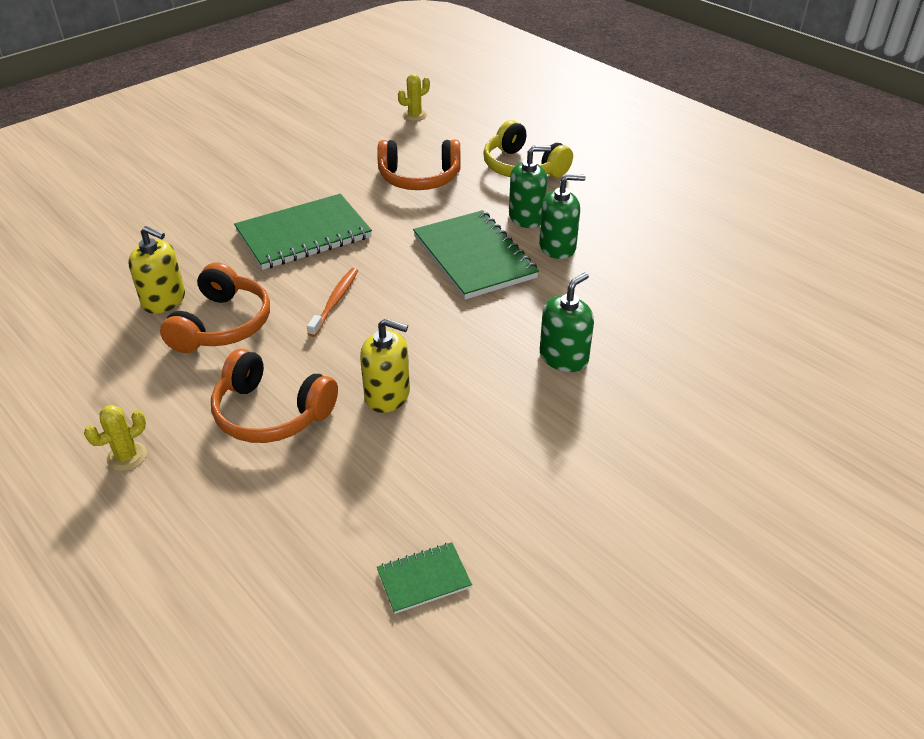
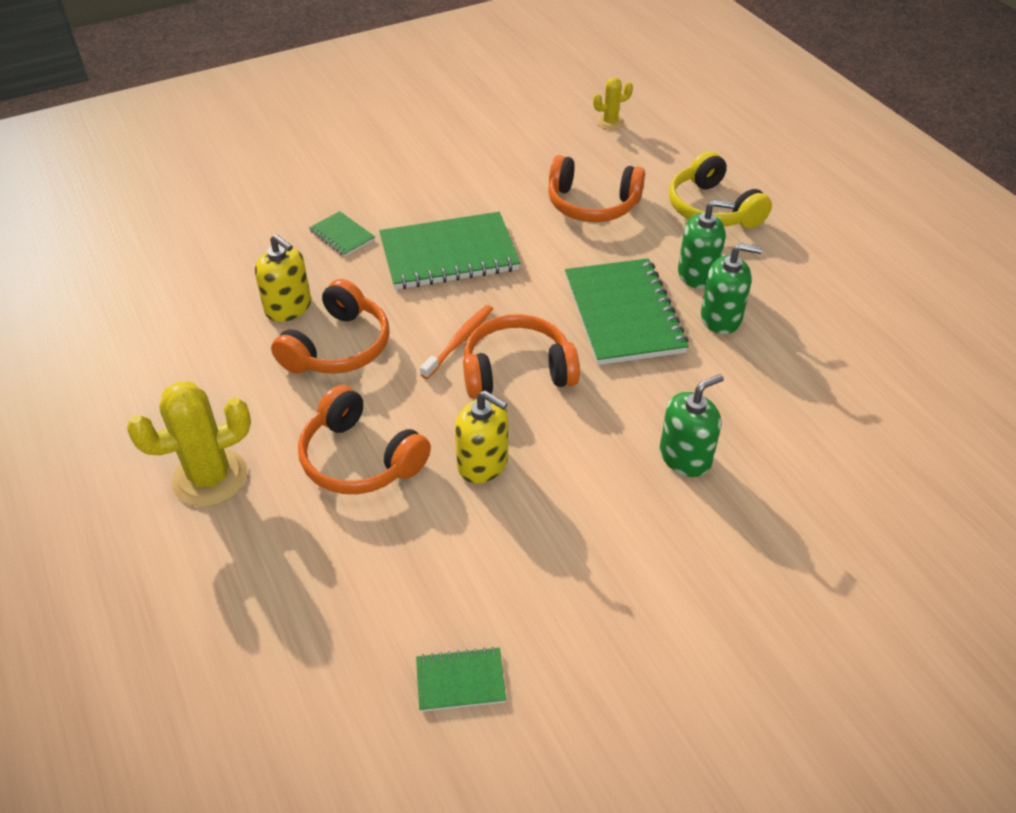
camera: 15 degrees right, 5 degrees up
yellow cactus [84,405,147,471] -> yellow cactus [127,381,251,507], size x1.88
none -> green notebook [309,211,375,257]
none -> orange headphones [463,314,580,399]

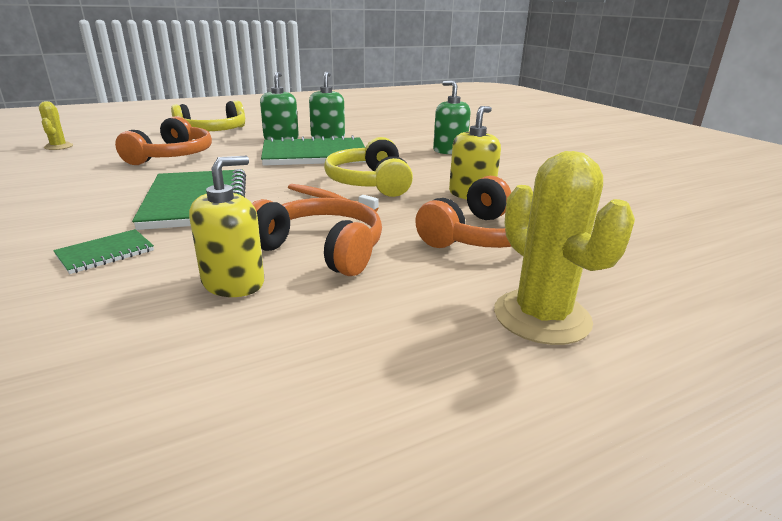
camera: 90 degrees left, 20 degrees down
green notebook [416,647,506,712] -> none
orange headphones [463,314,580,399] -> yellow headphones [324,137,413,197]

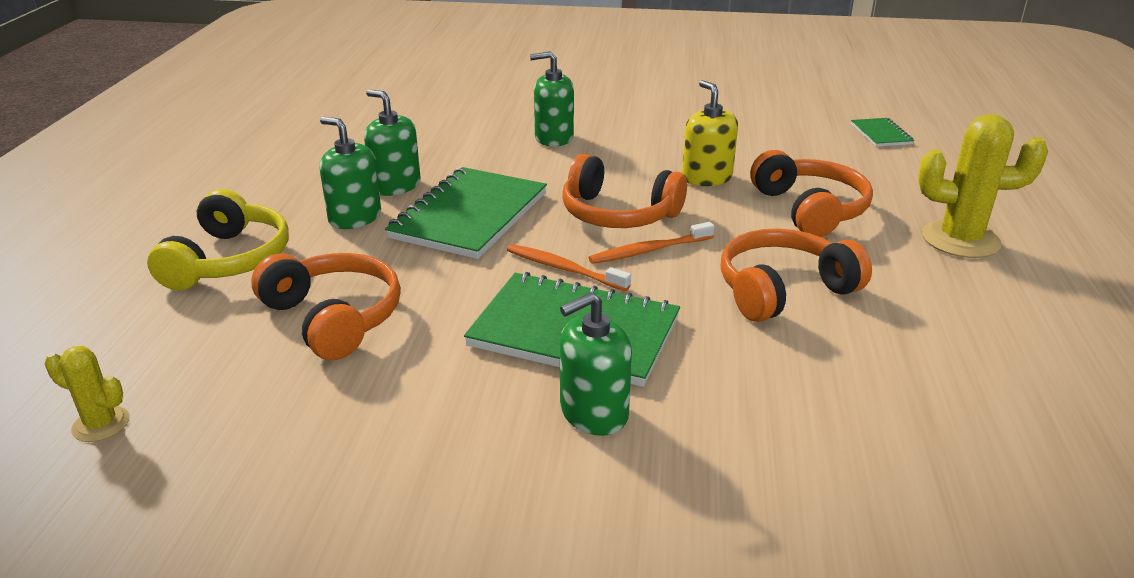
camera: 55 degrees left, 5 degrees up
green notebook [53,229,154,274] -> green notebook moved to [851,118,914,147]
yellow soap dispenser [189,156,264,297] -> none
yellow headphones [324,137,413,197] -> orange headphones [562,154,687,228]
none -> orange toothbrush [507,244,631,291]
none -> green soap dispenser [560,292,632,436]

